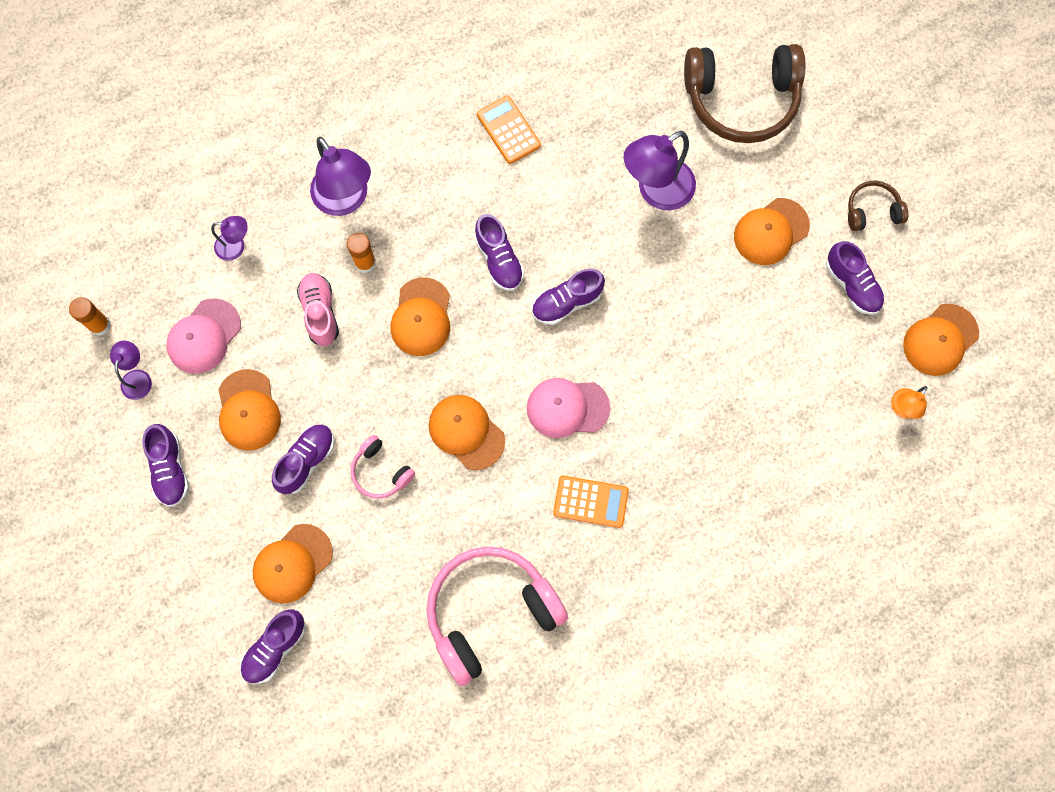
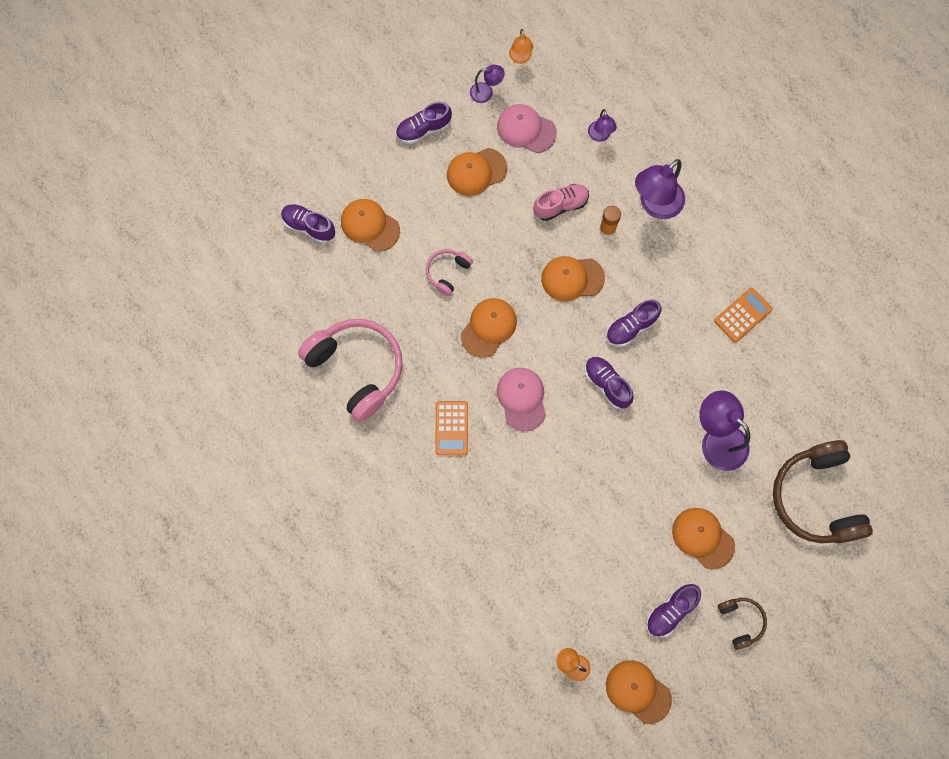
camera: 80 degrees right, 0 degrees up
orange glue stick [69,297,111,336] -> orange lamp [509,29,533,64]
purple shoe [272,425,334,494] -> none

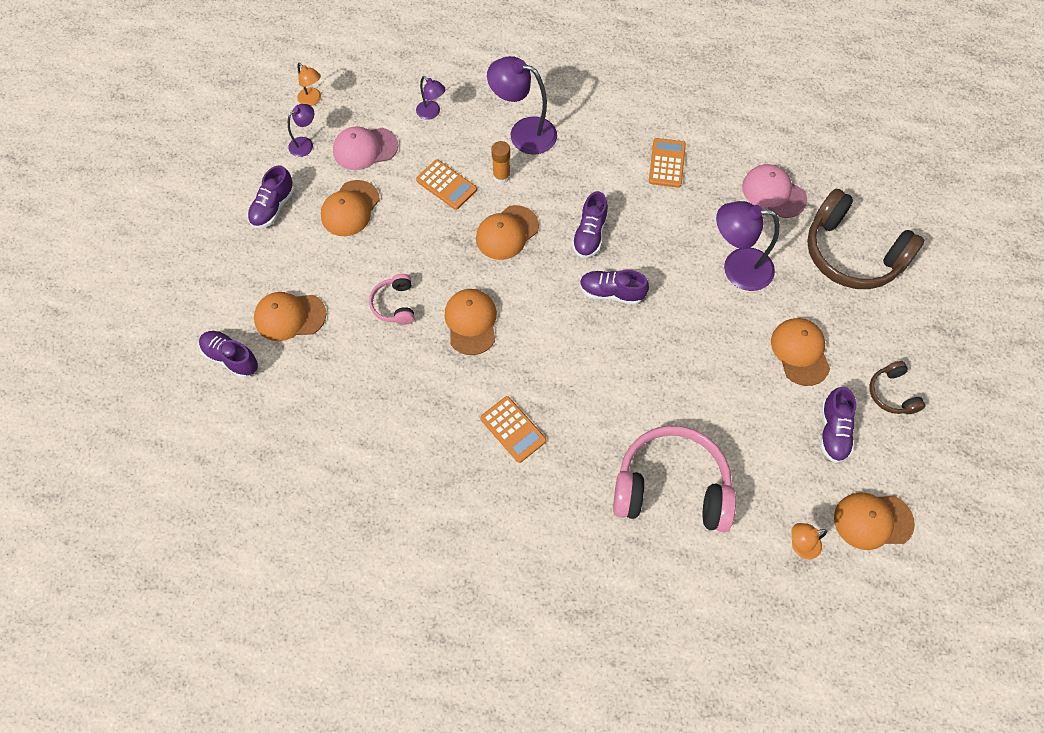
camera: 40 degrees left, 10 degrees down
purple shoe [281,204,335,243] -> purple shoe turned 45 degrees clockwise [199,331,258,378]
pink headphones [298,319,403,422] -> pink headphones moved to [613,426,736,532]
pink cap [497,368,546,431] -> pink cap moved to [742,164,807,218]
pink shoe [533,184,589,221] -> orange calculator [416,159,477,210]
purple lamp [635,159,685,219] -> purple lamp turned 105 degrees clockwise [487,56,557,154]
orange cap [672,508,735,569] -> orange cap turned 75 degrees clockwise [771,318,830,386]
brown headphones [718,598,767,650] -> brown headphones turned 135 degrees counterclockwise [870,361,925,414]

